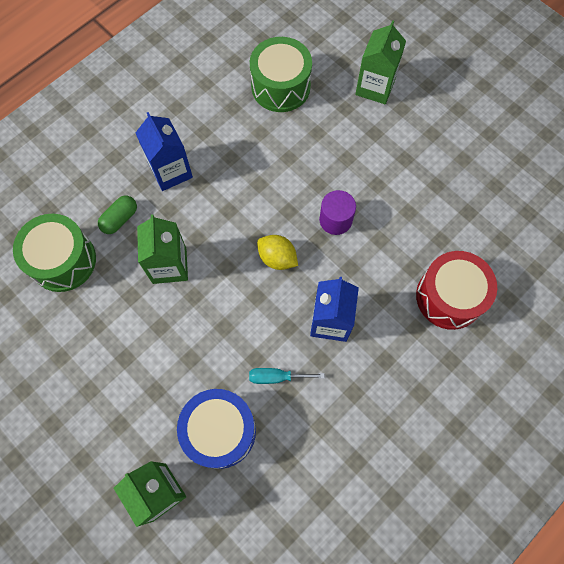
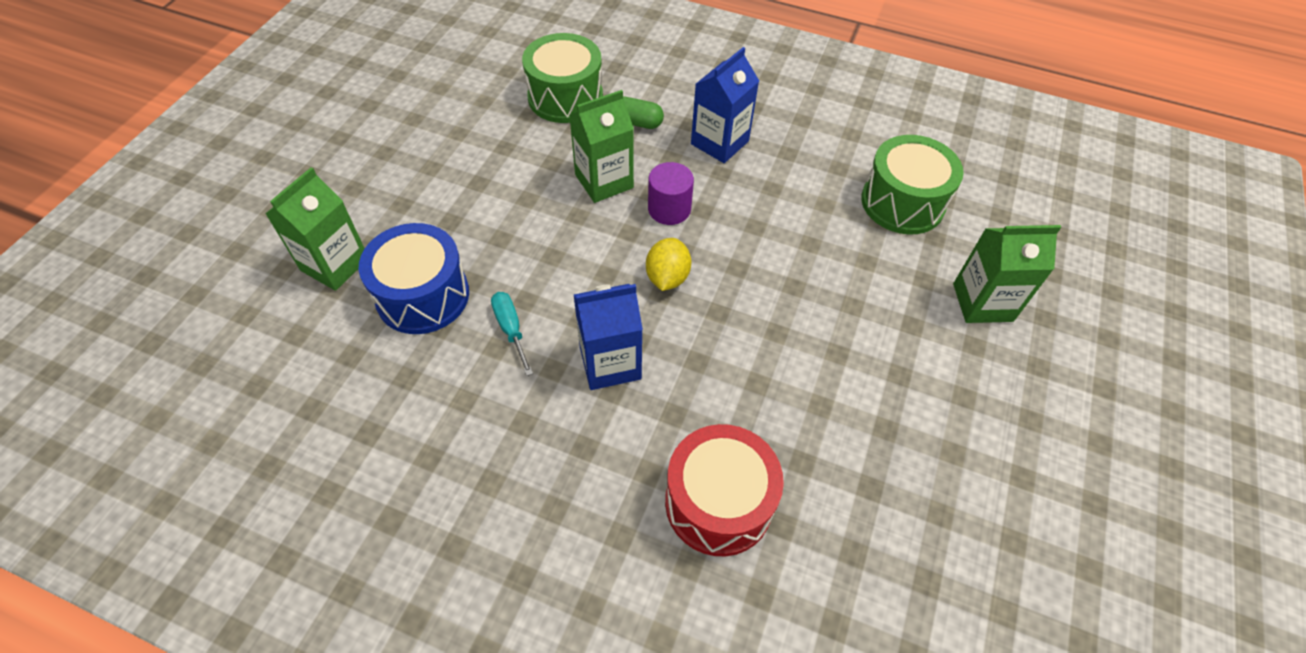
camera: 65 degrees right, 15 degrees down
purple cylinder [319,190,356,235] -> purple cylinder moved to [648,162,694,225]

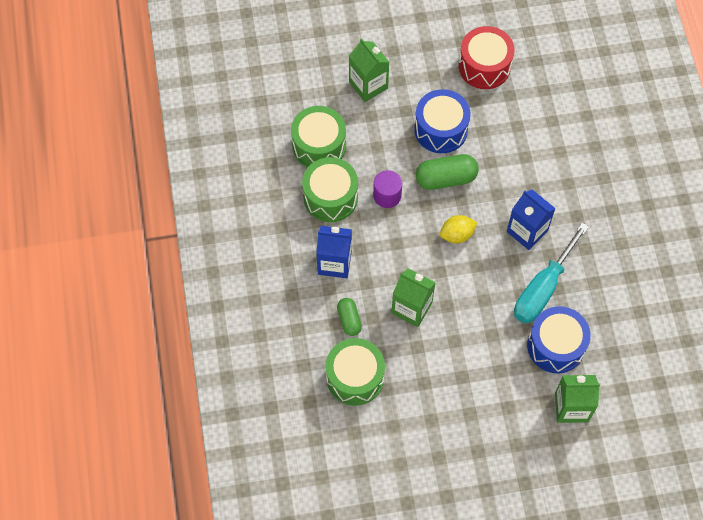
camera: 120 degrees left, 10 degrees up
turquoise screwdriver [491,292,533,376] -> turquoise screwdriver [514,223,589,324], size x2.06
purple cylinder [648,162,694,225] -> purple cylinder moved to [373,170,402,208]
red drum [665,424,784,556] -> red drum moved to [459,26,514,89]
none -> green drum [302,157,358,222]
none -> blue drum [414,89,471,153]
none -> green capsule [416,154,479,190]

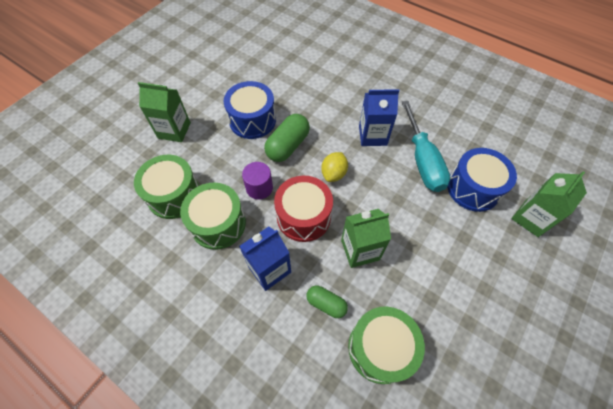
camera: 45 degrees left, 5 degrees down
red drum [459,26,514,89] -> red drum moved to [274,176,333,242]

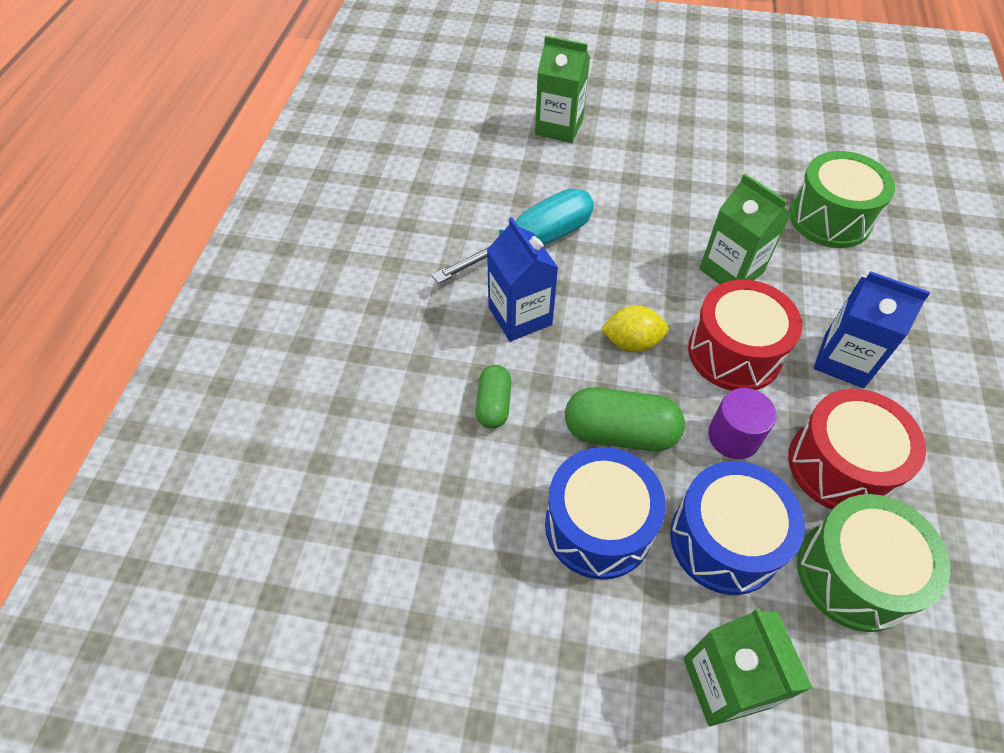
camera: 115 degrees left, 5 degrees down
green drum [180,183,246,250] -> red drum [788,389,926,509]
green capsule [306,285,348,318] -> green capsule moved to [476,365,511,429]
blue drum [447,148,517,212] -> blue drum moved to [670,461,805,595]

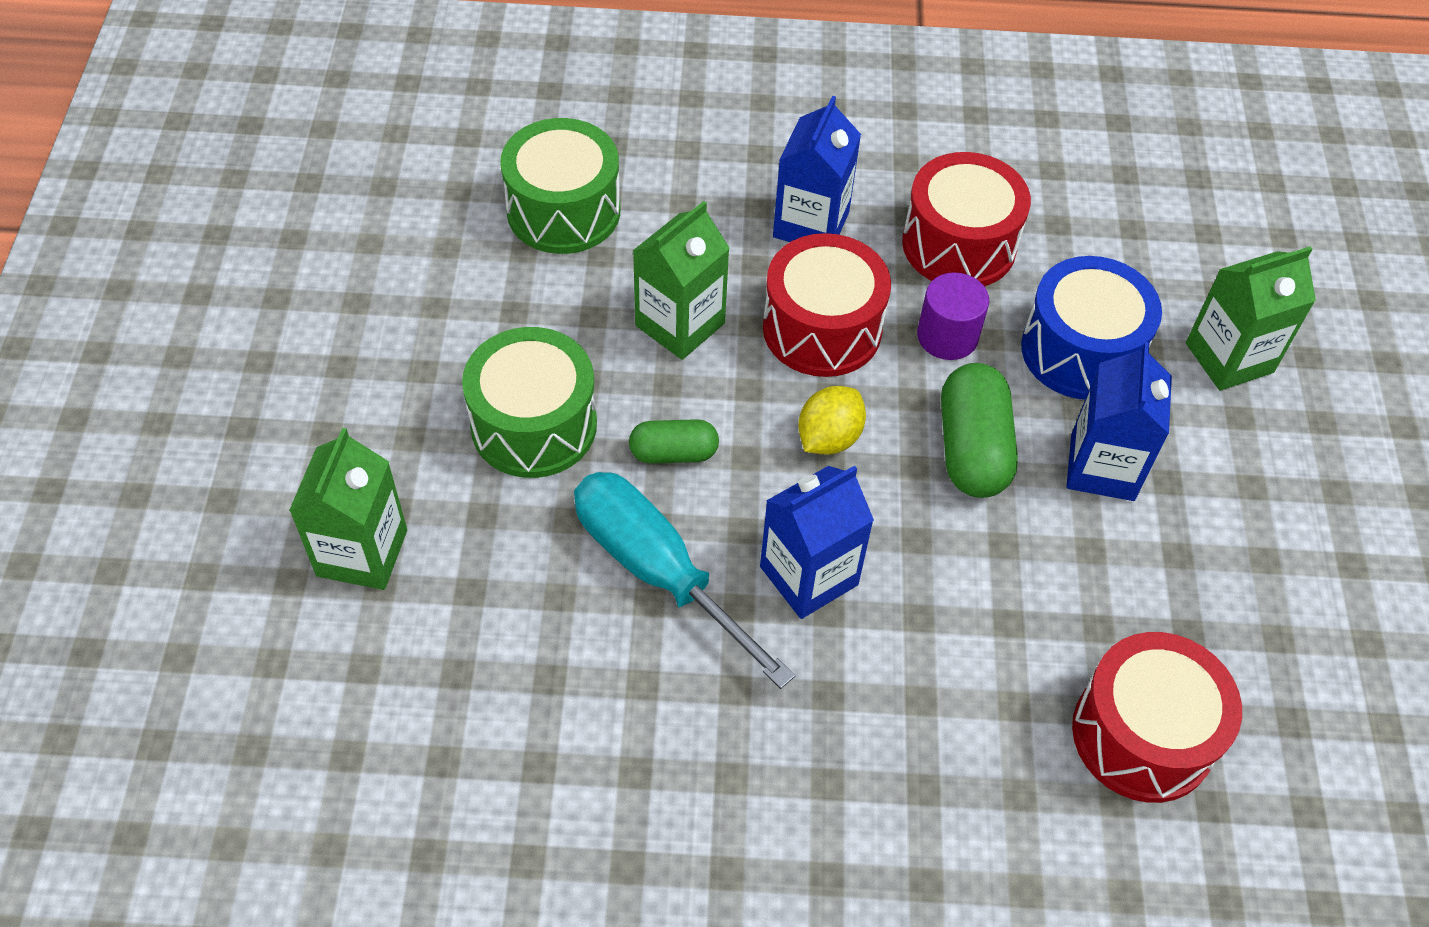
camera: 100 degrees left, 0 degrees up
green capsule [476,365,511,429] -> green capsule moved to [629,419,719,464]
blue drum [545,447,666,580] -> blue carton [1066,342,1172,501]
yellow lemon [601,305,669,352] -> yellow lemon turned 45 degrees clockwise [798,386,866,455]
green drum [797,494,950,632] -> green drum moved to [462,327,597,478]
none -> red drum [1072,632,1242,803]

